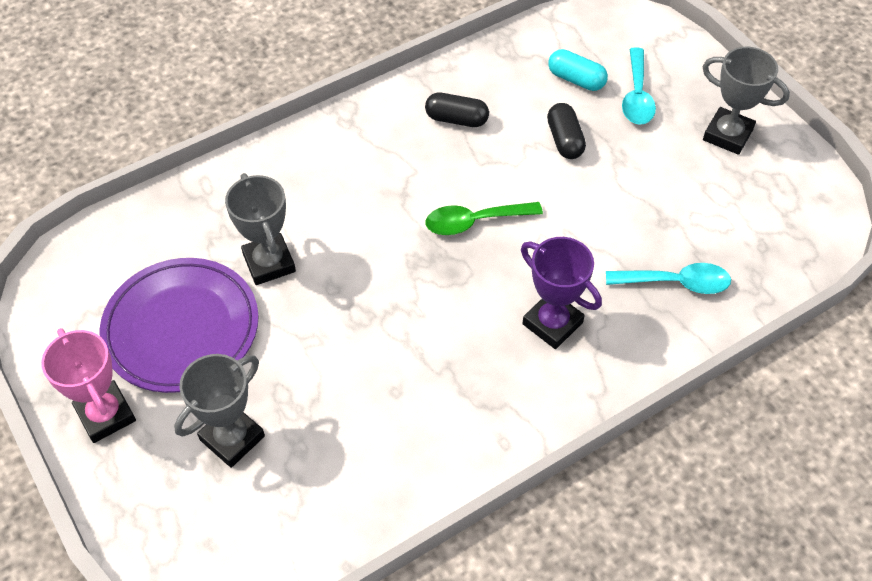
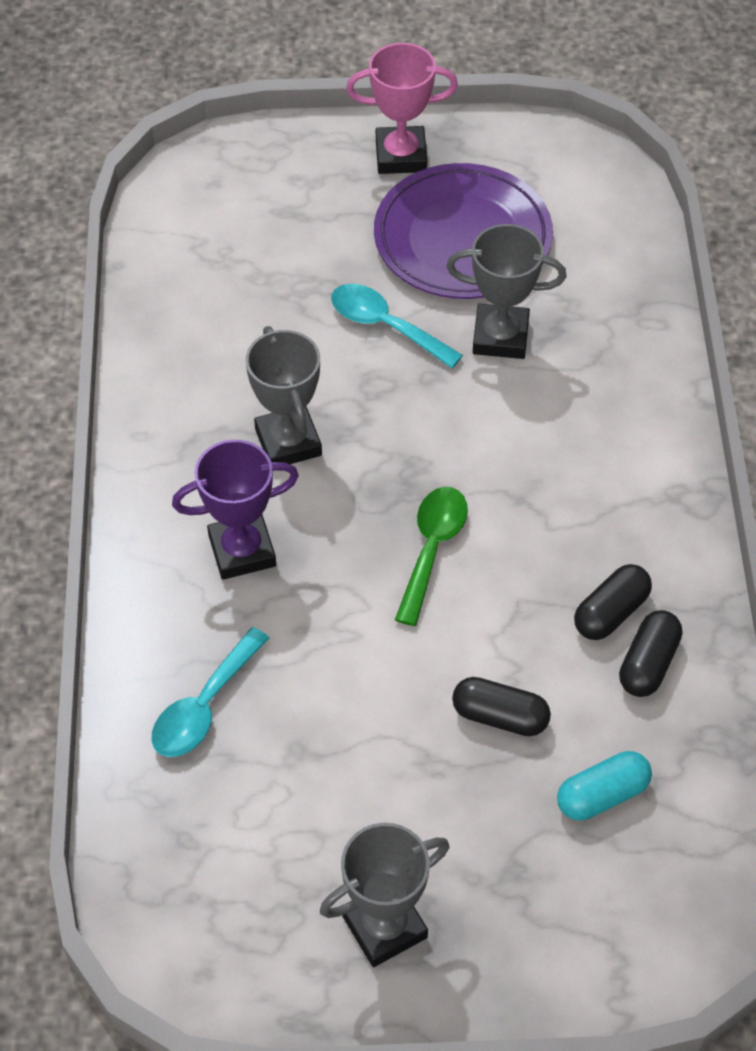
camera: 120 degrees right, 0 degrees up
grey trophy [174,354,265,468] -> grey trophy moved to [246,326,322,464]
turquoise spoon [622,47,656,125] -> turquoise spoon moved to [331,284,463,368]
none -> black capsule [619,610,682,697]

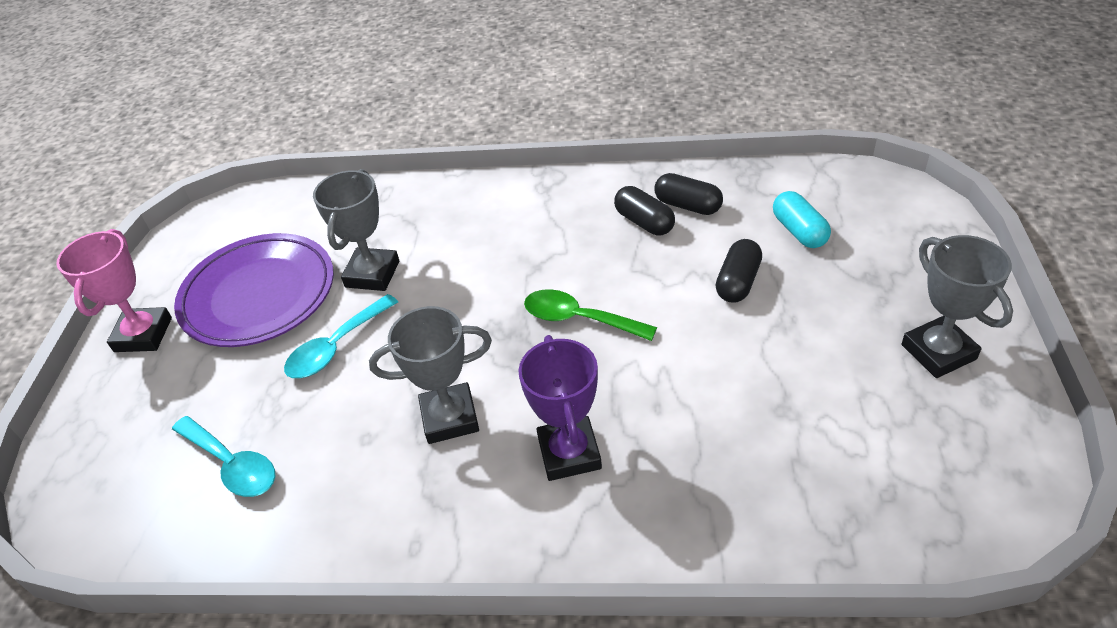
camera: 80 degrees left, 10 degrees down
turquoise spoon [152,627,270,757] -> turquoise spoon moved to [172,416,276,497]

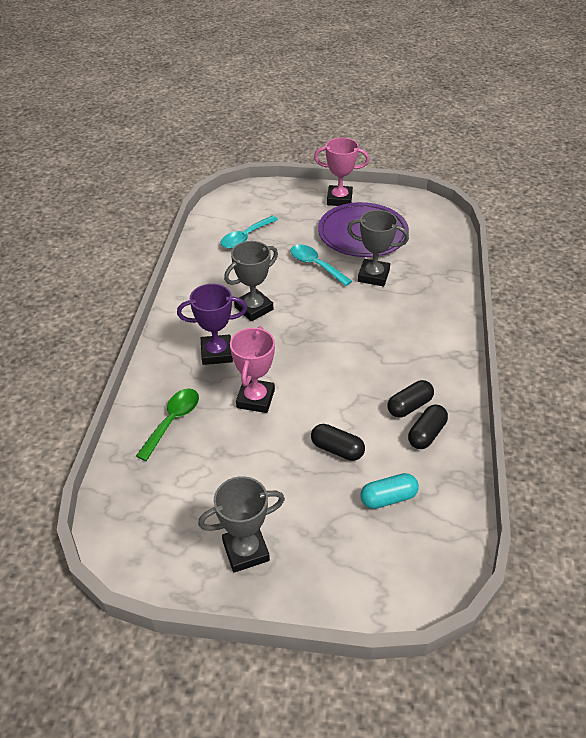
camera: 90 degrees right, 0 degrees up
grey trophy [369,306,492,444] -> grey trophy turned 60 degrees clockwise [224,241,278,321]
green spoon [524,289,657,341] -> green spoon moved to [136,389,199,461]
none -> pink trophy [230,326,275,413]

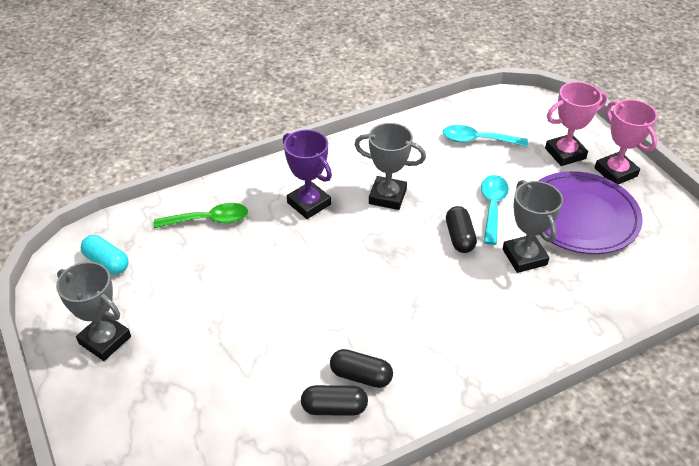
camera: 55 degrees right, 0 degrees up
pink trophy [230,326,275,413] -> pink trophy moved to [545,82,607,166]
black capsule [311,424,365,461] -> black capsule moved to [446,206,477,253]
turquoise capsule [360,473,419,509] -> turquoise capsule moved to [81,235,129,274]

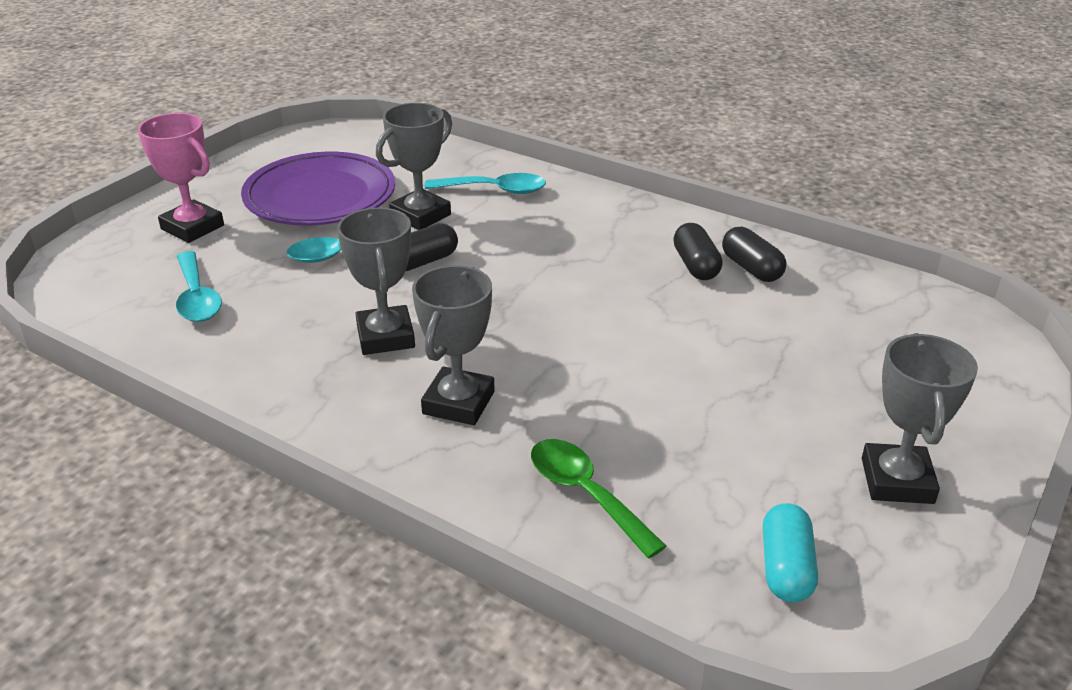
camera: 120 degrees left, 10 degrees down
purple trophy [283,130,332,219] -> grey trophy [412,265,495,425]
pink trophy [595,99,657,184] -> none
none -> turquoise spoon [424,173,546,194]

